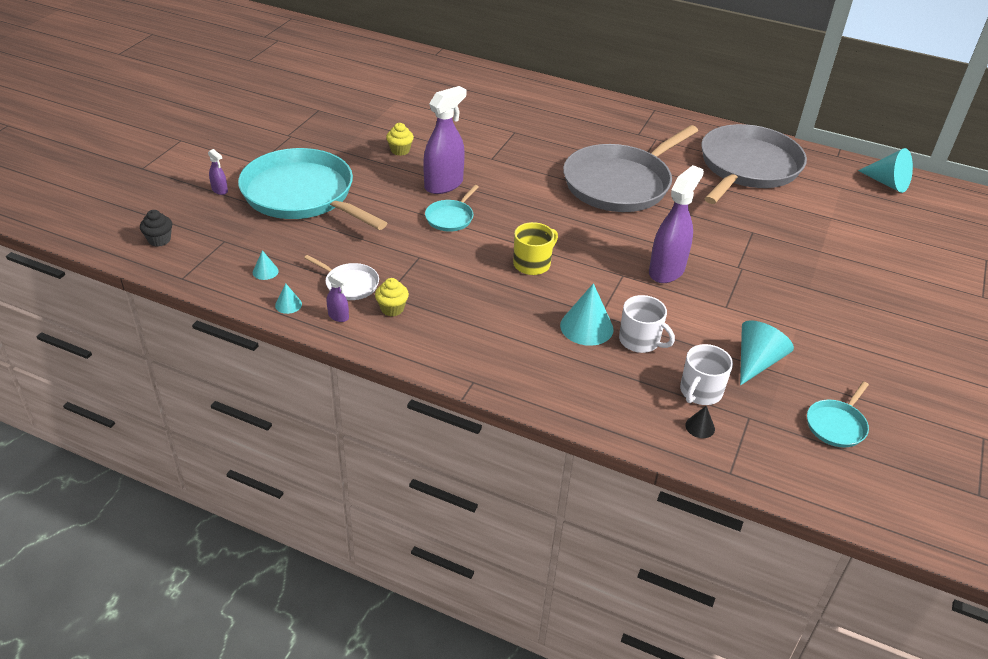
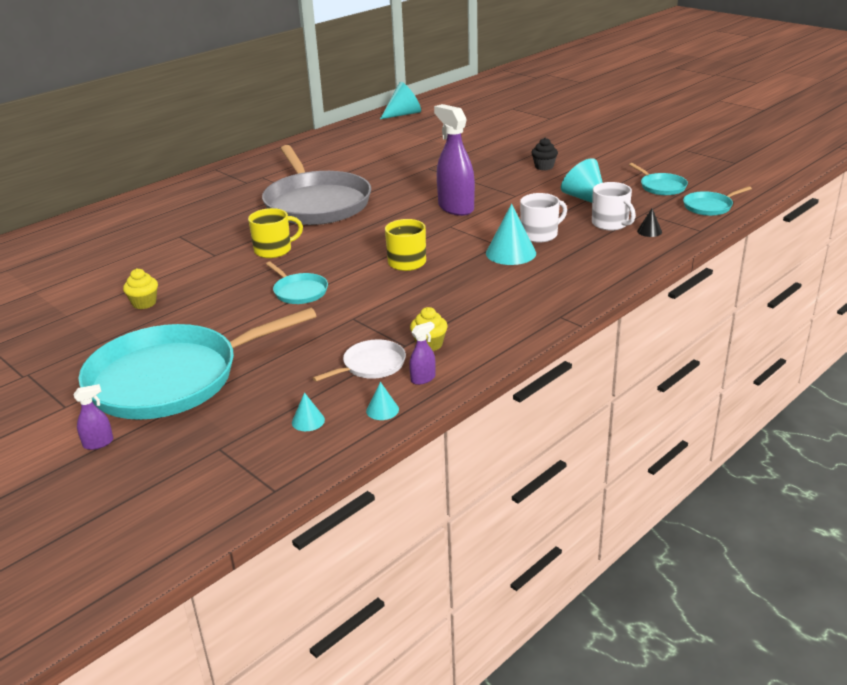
camera: 65 degrees left, 10 degrees down
black cupcake [140,210,172,247] -> black cupcake moved to [531,138,558,170]
purple spray bottle [423,86,466,194] -> none
grey pan [701,124,807,204] -> none
none -> yellow mug [248,208,303,258]
none -> turquoise pan [683,186,752,216]

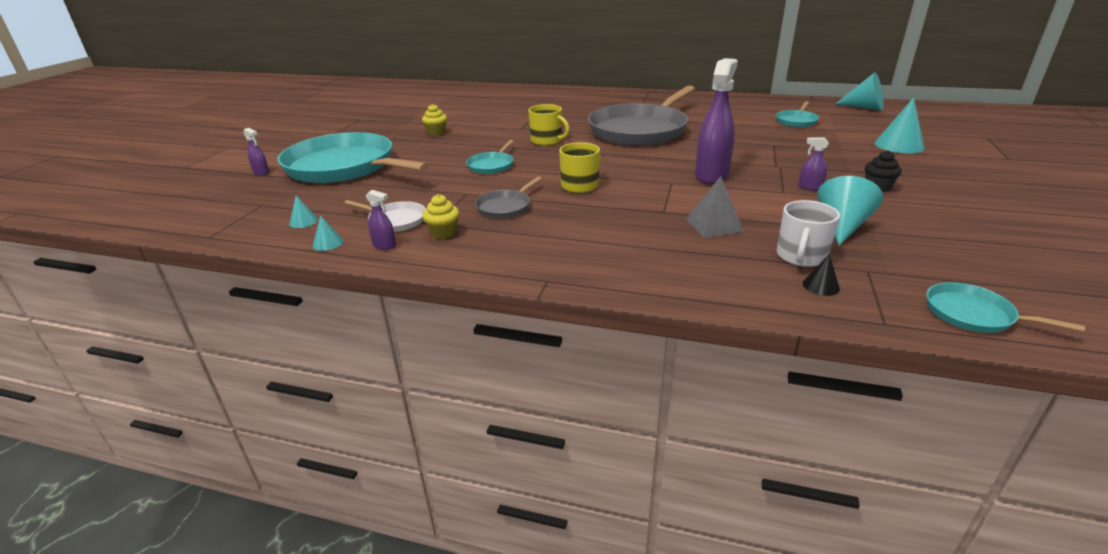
camera: 60 degrees right, 0 degrees up
turquoise cone [486,204,536,265] -> turquoise cone moved to [875,98,925,153]
white mug [520,193,567,242] -> grey pyramid [686,176,744,238]
turquoise pan [629,163,688,195] -> turquoise pan moved to [776,101,819,127]
none -> grey pan [475,176,542,218]
none -> purple spray bottle [799,137,829,190]

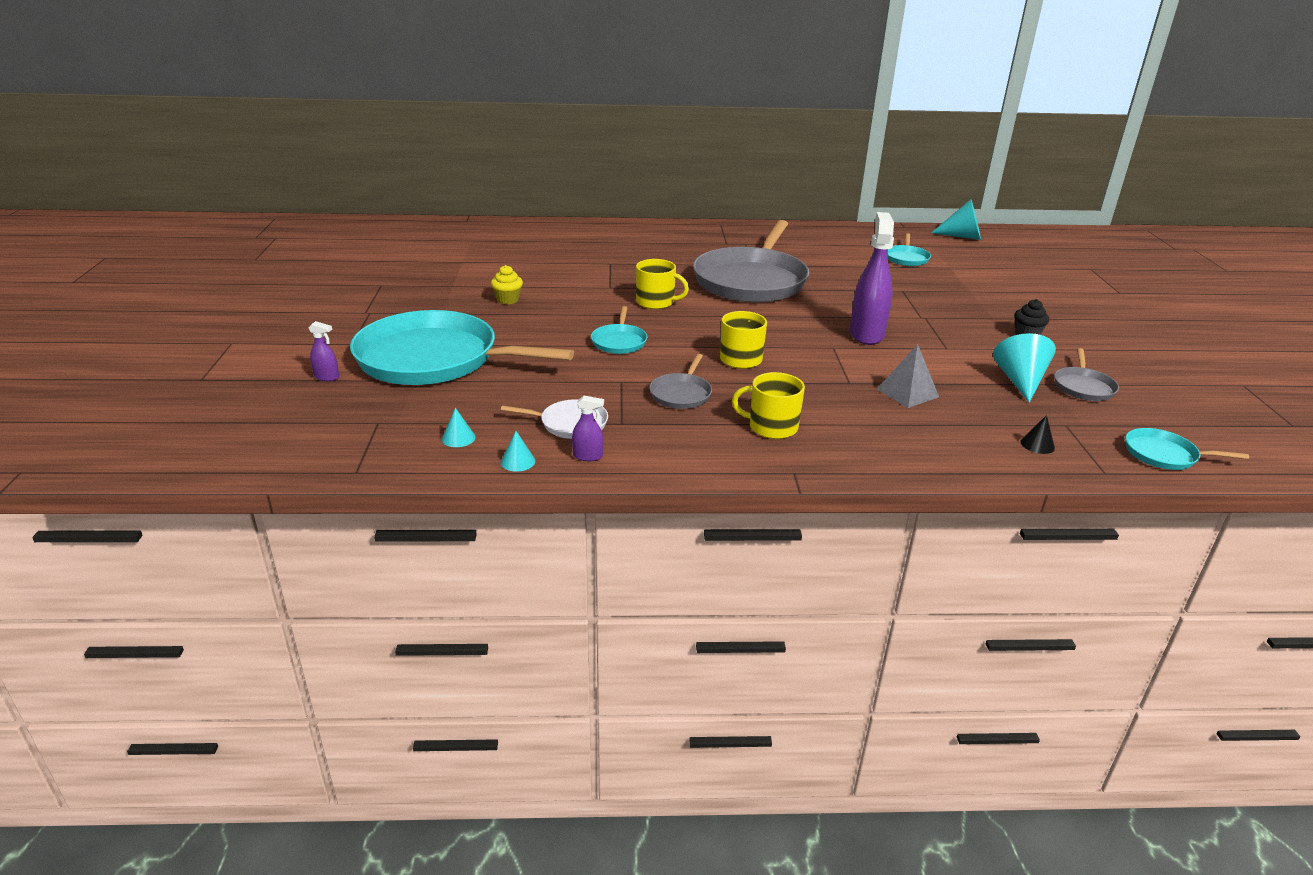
camera: 20 degrees left, 0 degrees up
yellow cupcake [422,194,459,239] -> none
white mug [777,200,840,267] -> none
purple spray bottle [799,137,829,190] -> none
turquoise cone [875,98,925,153] -> none
none -> yellow mug [732,372,805,439]
none -> grey pan [1054,348,1119,401]

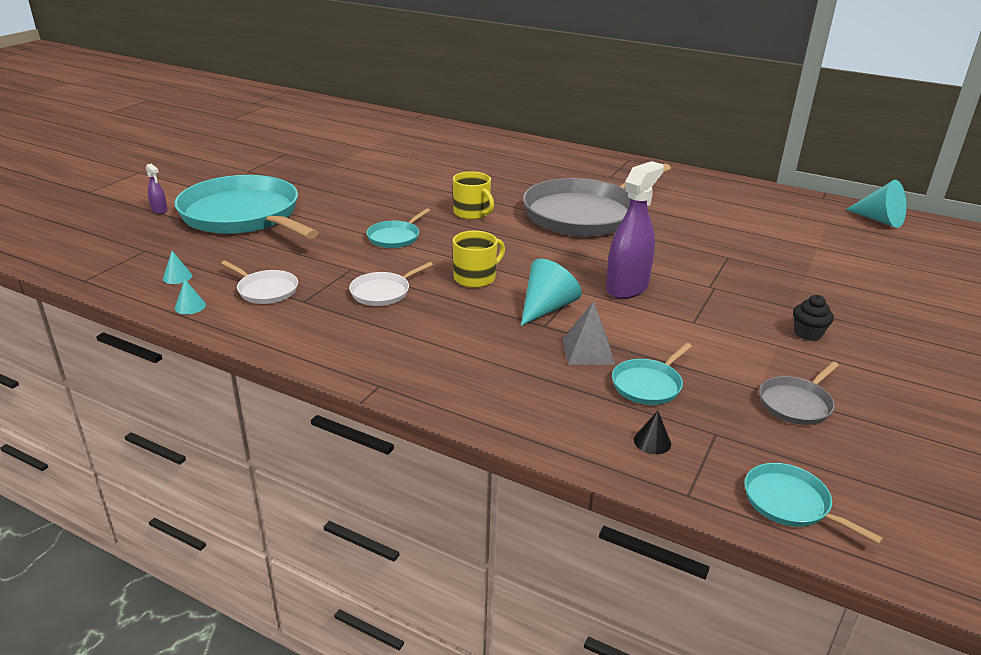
camera: 30 degrees right, 0 degrees up
yellow cupcake [491,265,523,304] -> none
purple spray bottle [572,396,604,461] -> none
grey pan [649,354,712,409] -> white pan [349,262,433,306]
yellow mug [732,372,805,439] -> none
turquoise pan [888,233,931,266] -> turquoise pan moved to [612,343,692,405]
turquoise cone [993,333,1056,403] -> turquoise cone moved to [521,259,582,326]

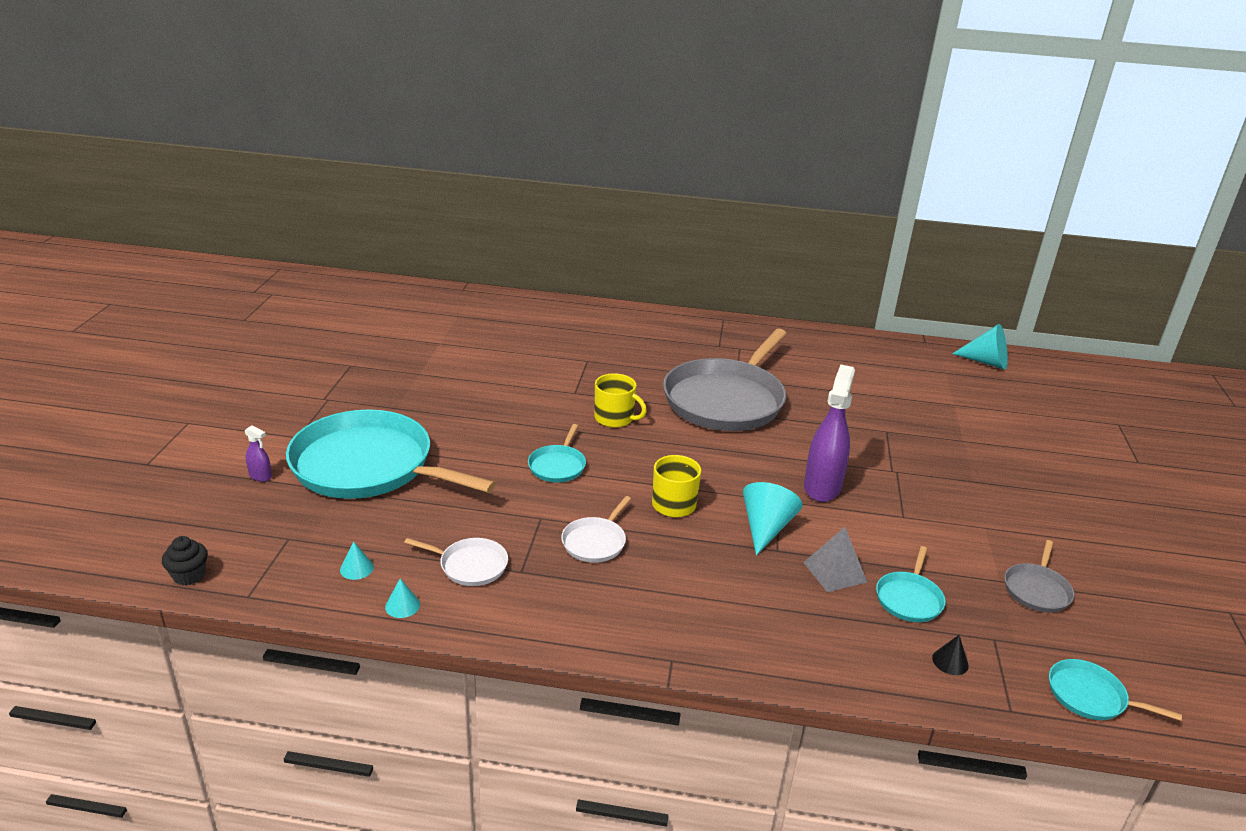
camera: 20 degrees left, 0 degrees up
black cupcake [793,295,834,341] -> black cupcake moved to [162,536,208,586]

